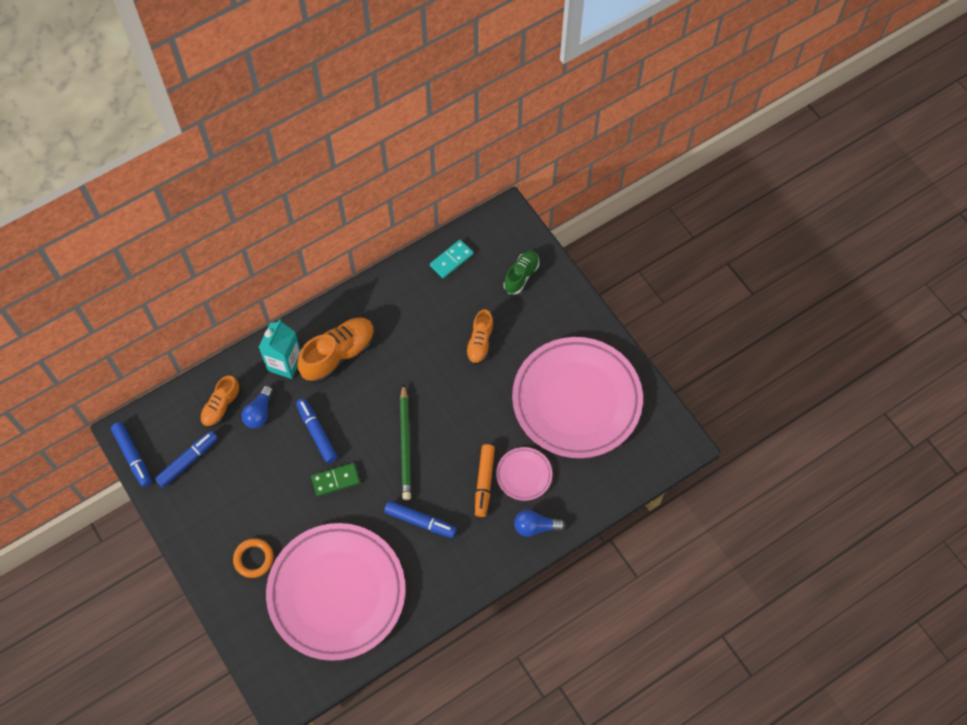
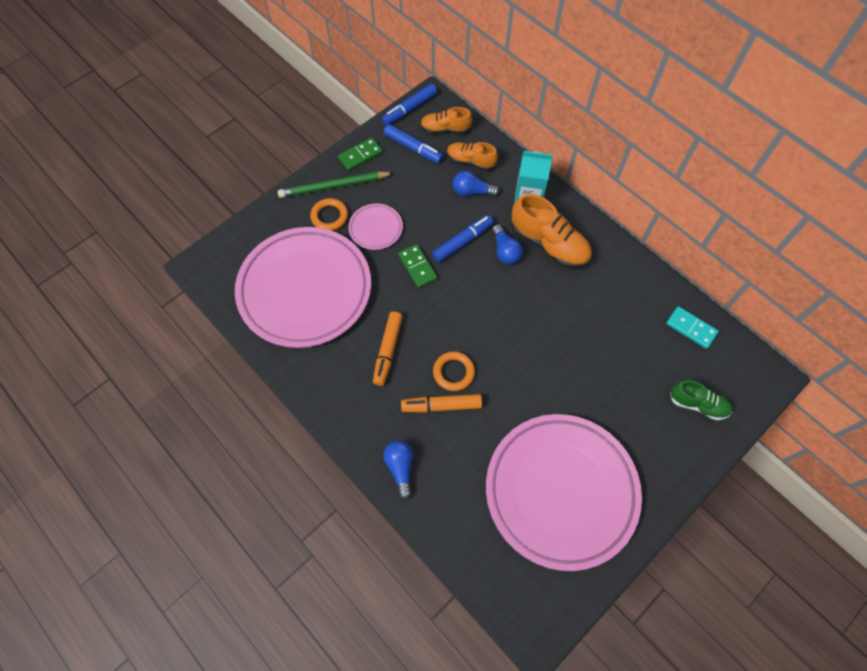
camera: 80 degrees right, 0 degrees up
blue marker [384,501,457,538] -> orange marker [373,311,403,386]
green pencil [400,383,411,500] -> green pencil moved to [278,171,393,198]
orange shoe [466,309,494,365] -> orange shoe moved to [420,107,472,134]
pink plate [496,447,552,501] -> pink plate moved to [349,203,403,250]
none -> green domino [338,137,383,171]
none -> orange ring [433,351,475,391]
none -> blue light bulb [492,224,523,265]

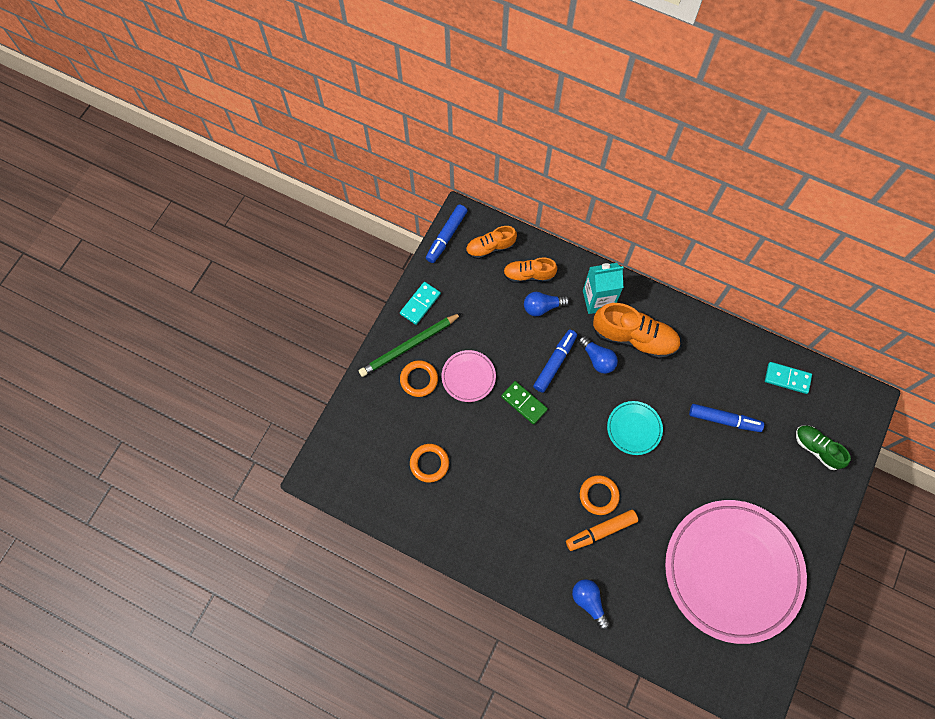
camera: 20 degrees left, 5 degrees up
pink plate [235,227,371,348] -> orange ring [410,444,449,483]
green domino [338,137,383,171] -> turquoise domino [400,282,441,325]
orange marker [373,311,403,386] -> none
blue marker [383,124,444,164] -> blue marker moved to [689,404,764,432]
green shoe [670,380,733,420] -> green shoe turned 135 degrees counterclockwise [796,425,851,470]
none -> turquoise plate [607,401,663,455]

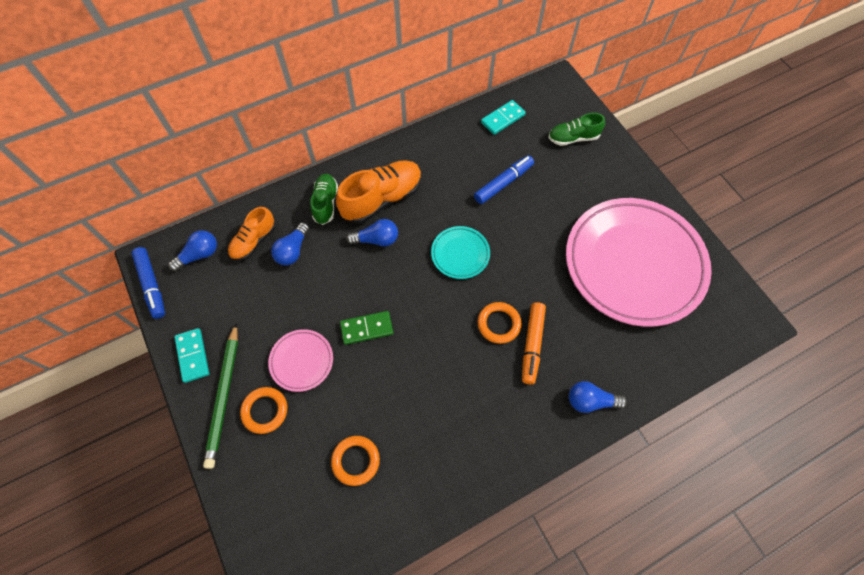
camera: 55 degrees left, 5 degrees down
orange shoe [466,226,517,259] -> blue light bulb [168,230,217,272]
blue marker [533,330,577,393] -> none
turquoise carton [583,263,624,314] -> green shoe [311,174,338,225]

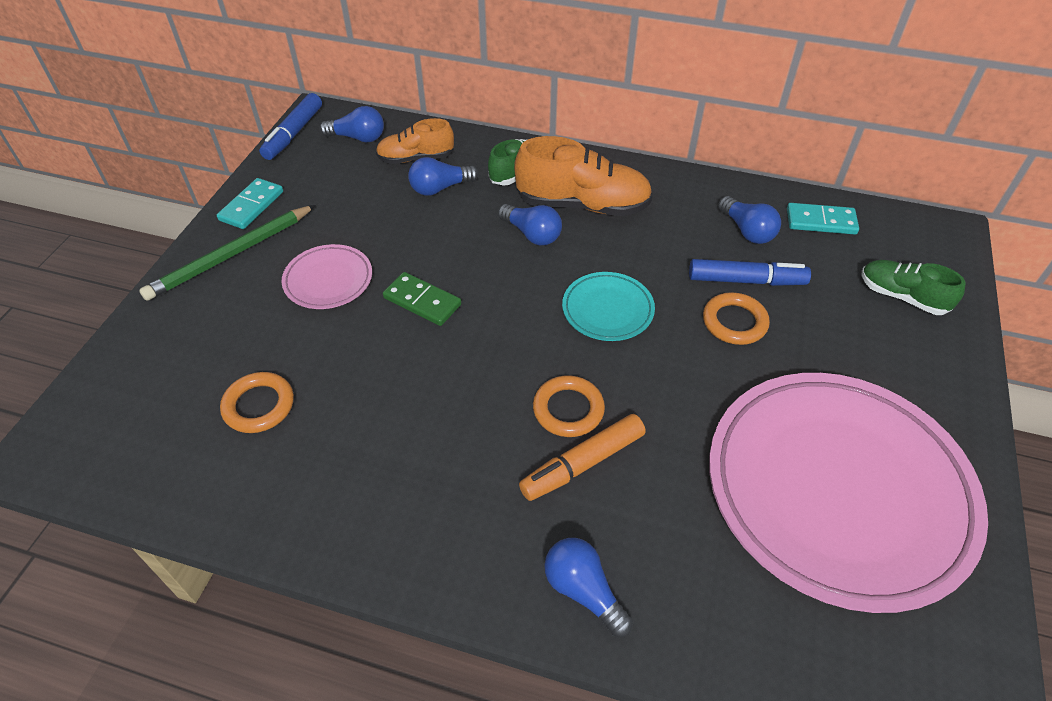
camera: 45 degrees right, 15 degrees down
orange ring [240,387,287,434] -> orange ring moved to [703,292,770,345]
none -> blue light bulb [718,196,781,244]

